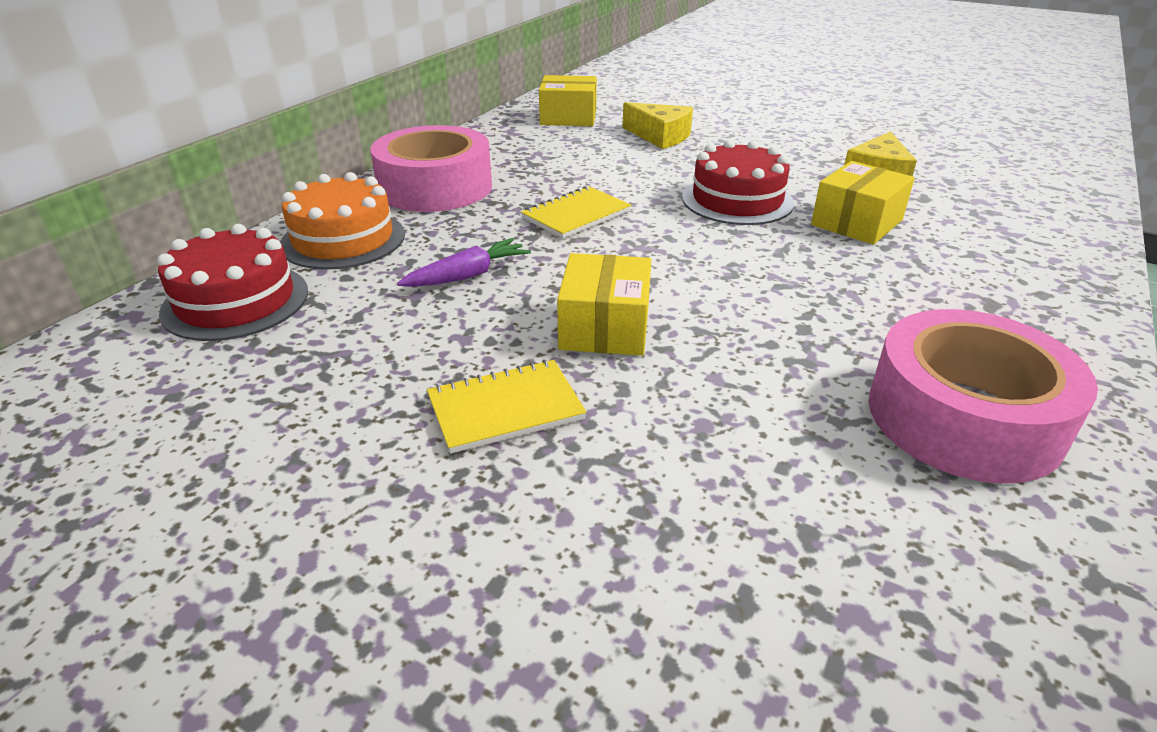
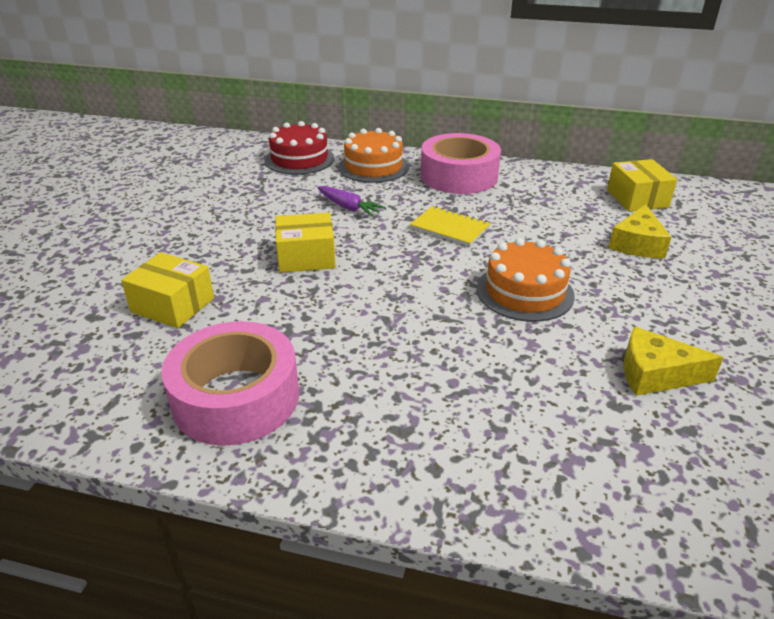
camera: 75 degrees right, 0 degrees up
yellow notebook [427,360,587,454] -> none
red cake [682,140,794,225] -> orange cake [476,238,575,322]
yellow box [811,161,915,245] -> yellow box moved to [121,252,214,328]

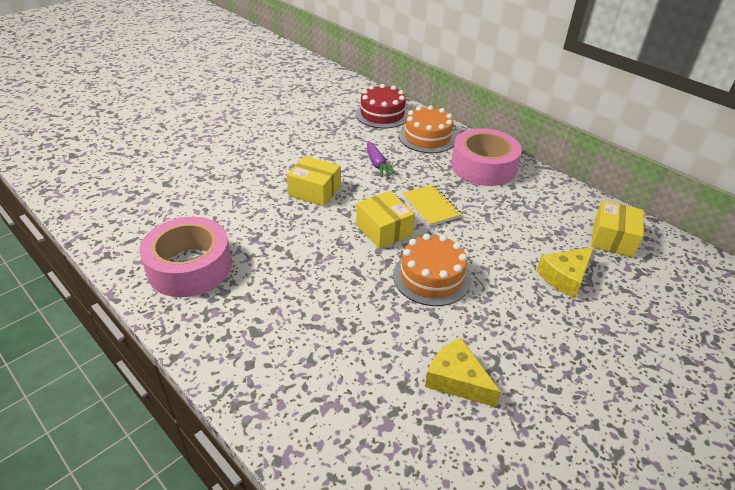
camera: 30 degrees right, 5 degrees up
yellow box [121,252,214,328] -> yellow box moved to [356,191,415,249]

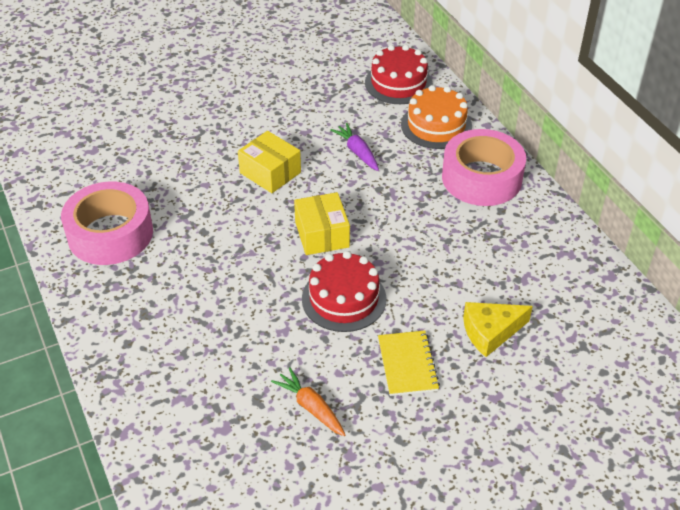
camera: 20 degrees right, 5 degrees up
purple carrot [367,141,397,178] -> purple carrot turned 150 degrees clockwise [330,123,379,171]
orange cake [393,233,471,306] -> red cake [302,251,386,332]
yellow notebook [403,185,462,227] -> yellow notebook moved to [378,331,440,396]
yellow cheese [425,338,501,407] -> orange carrot [271,367,345,436]
yellow box [591,201,644,257] -> none

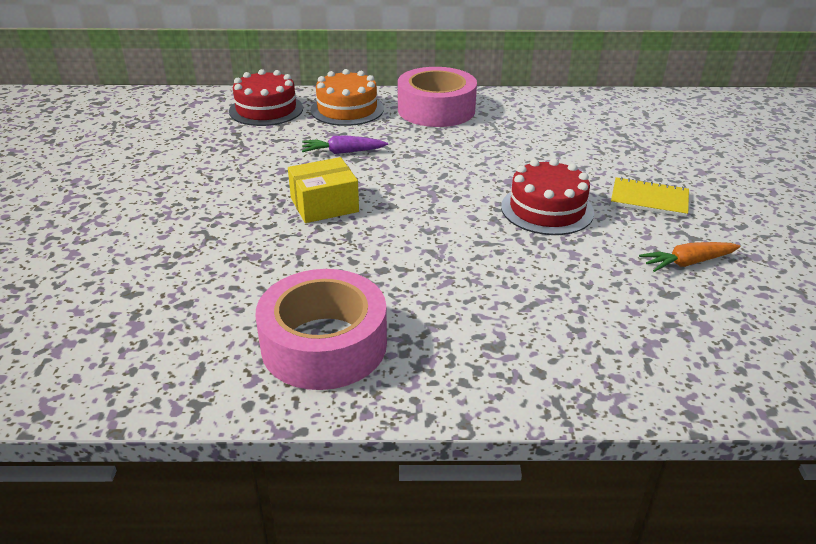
camera: 65 degrees left, 10 degrees down
yellow box [294,192,350,255] -> none
yellow cheese [463,302,533,357] -> none

